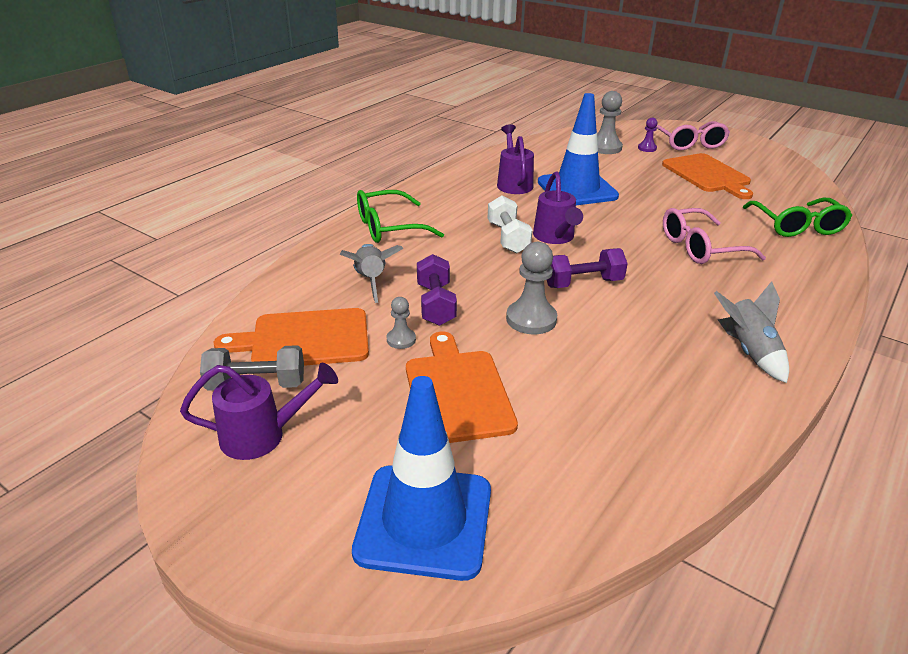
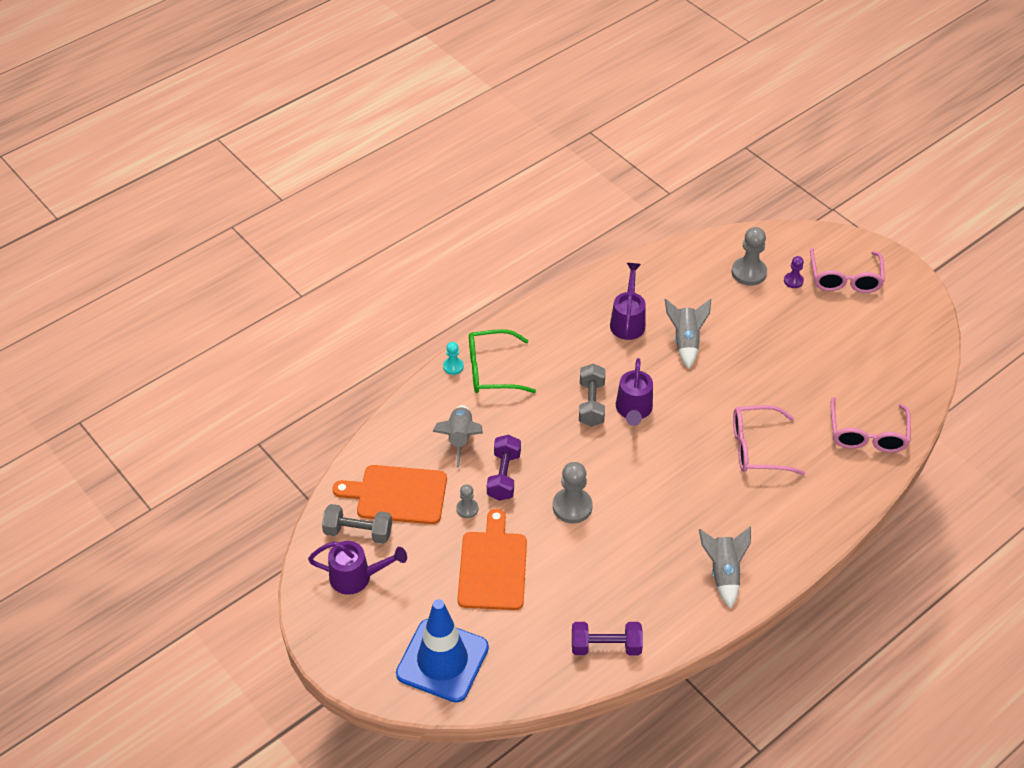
camera: 15 degrees right, 15 degrees up
white dumbbell [488,196,533,254] -> grey dumbbell [579,364,606,427]
blue traffic cone [538,93,619,205] -> grey rocket [665,299,711,369]
purple dumbbell [547,248,628,288] -> purple dumbbell moved to [572,622,643,655]
orange cutting board [662,153,753,199] -> none
green glasses [743,198,852,237] -> pink glasses [830,397,911,453]
none -> turquoise pawn [443,342,464,375]

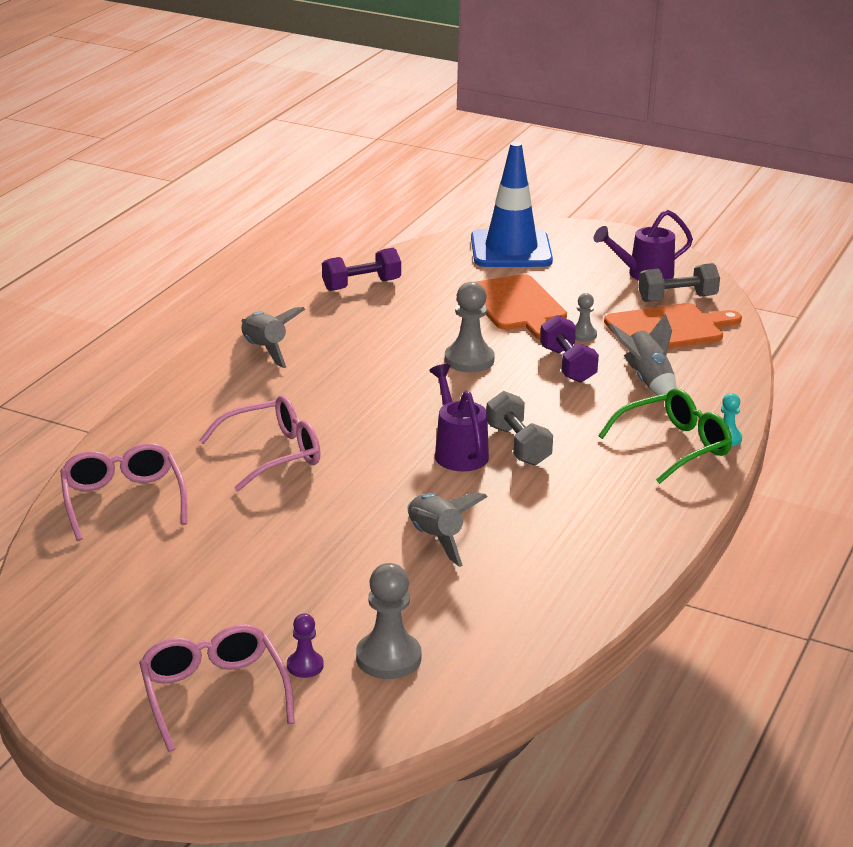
camera: 155 degrees right, 20 degrees down
purple watering can [610,263,646,340] -> none

